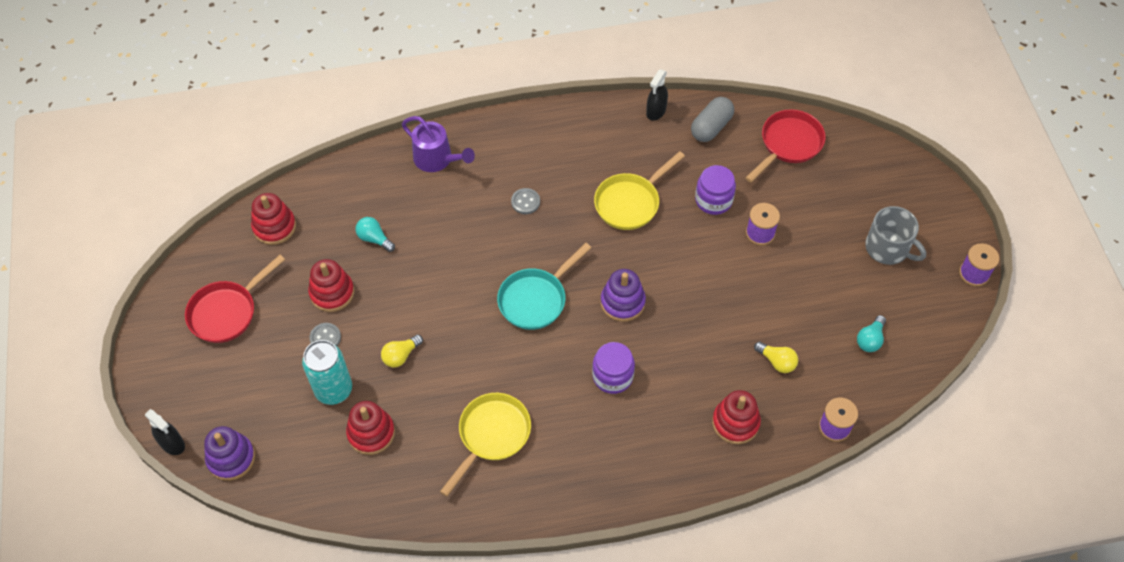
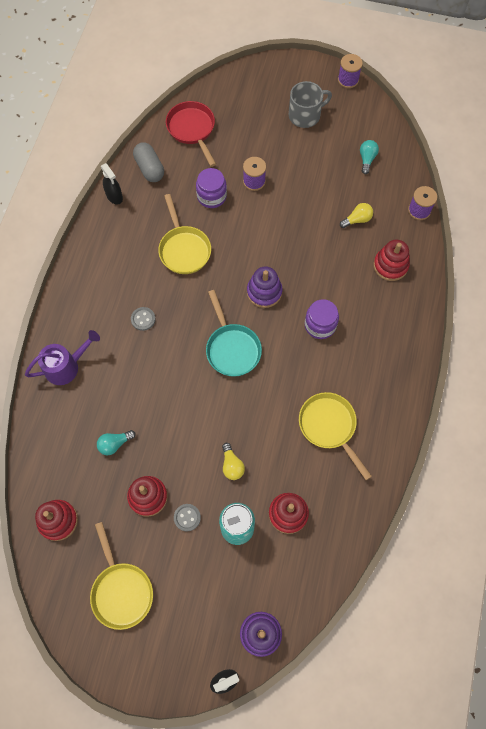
camera: 65 degrees left, 10 degrees up
red pan [185,255,285,343] -> yellow pan [90,522,153,630]
turquoise light bulb [857,315,886,352] -> turquoise light bulb turned 135 degrees counterclockwise [360,140,379,174]

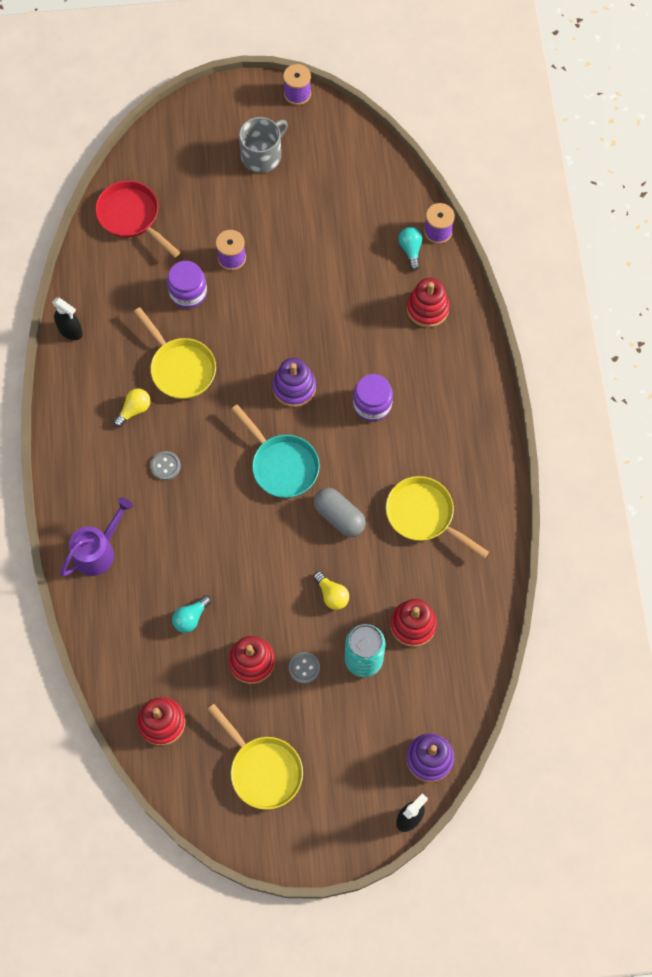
camera: 20 degrees left, 0 degrees up
grey capsule [133,142,164,182] -> grey capsule moved to [314,488,366,537]
yellow light bulb [340,203,373,228] -> yellow light bulb moved to [113,389,151,427]
turquoise light bulb [360,140,379,174] -> turquoise light bulb moved to [398,227,422,271]

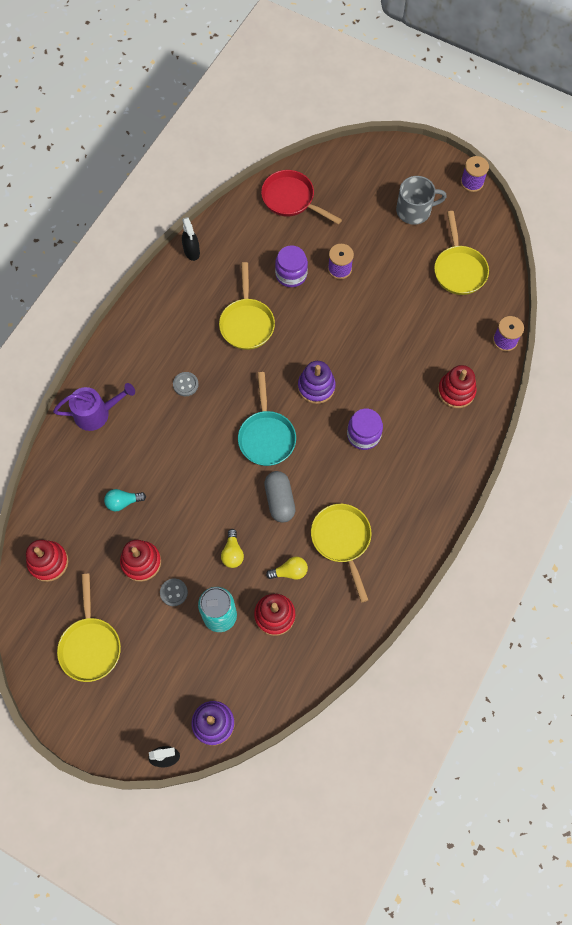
camera: 35 degrees right, 0 degrees up
red pan [95,181,180,257] -> red pan turned 45 degrees counterclockwise [261,170,342,225]
yellow light bulb [113,389,151,427] -> yellow light bulb moved to [266,556,308,580]
turquoise light bulb [398,227,422,271] -> none
none -> yellow pan [434,211,489,295]

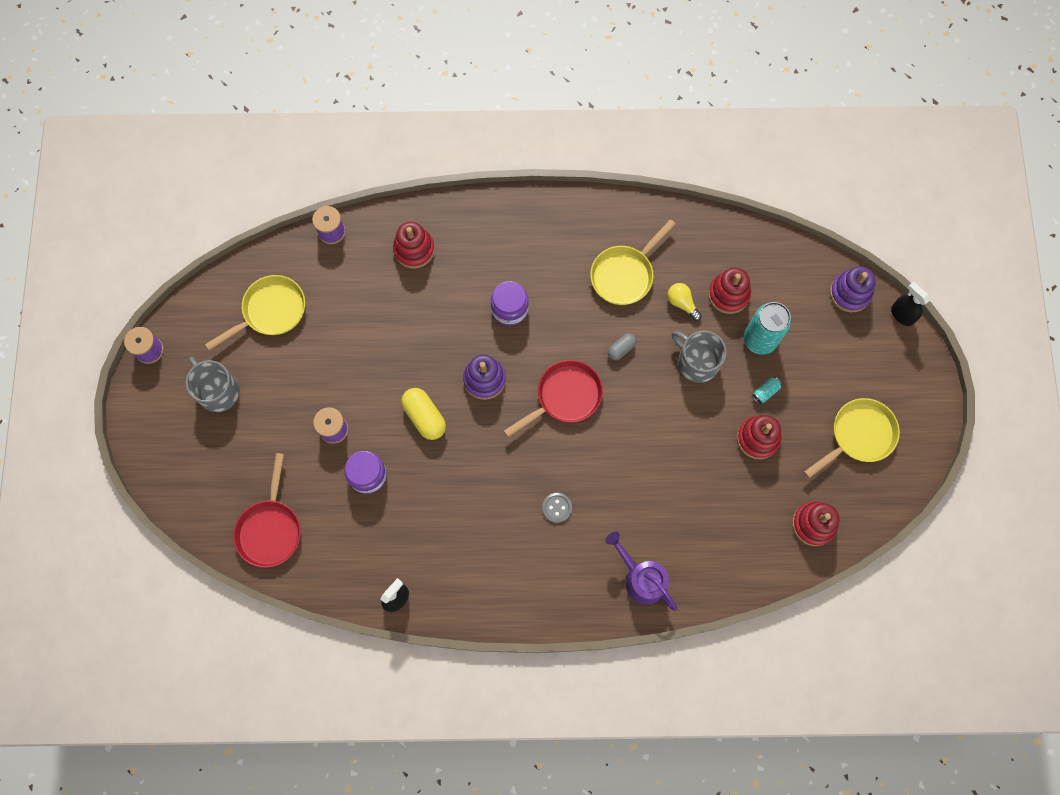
camera: 120 degrees left, 5 degrees up
turquoise light bulb [104,489,146,511] -> none
grey button [160,578,188,606] -> turquoise can [752,377,782,404]
yellow pan [219,262,275,350] -> none
yellow light bulb [221,529,244,568] -> grey mug [672,331,727,383]
turquoise pan [238,372,296,466] -> red pan [504,360,603,437]
grey capsule [264,471,295,523] -> grey capsule [608,333,636,360], size x0.59
none -> yellow capsule [401,388,446,440]

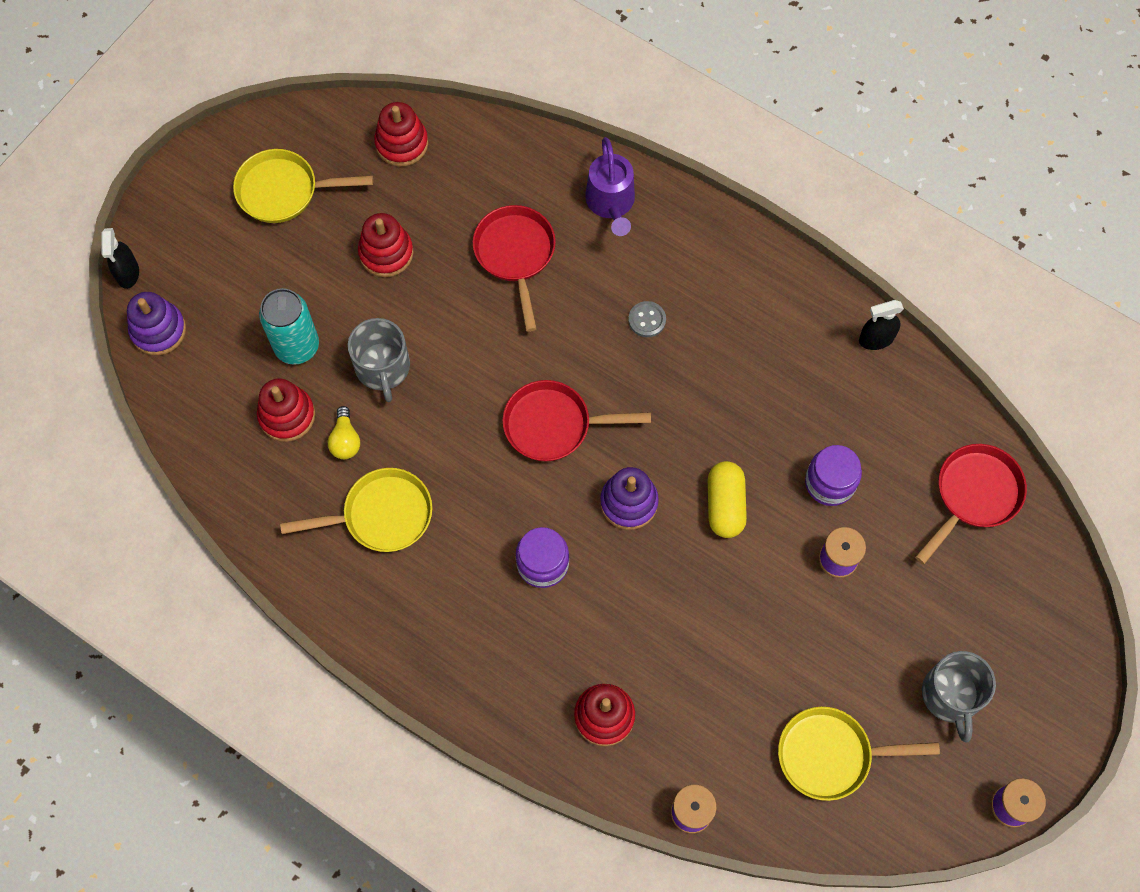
camera: 145 degrees left, 5 degrees down
grey capsule [608,333,636,360] -> none
turquoise can [752,377,782,404] -> none
none -> red pan [472,205,556,332]

